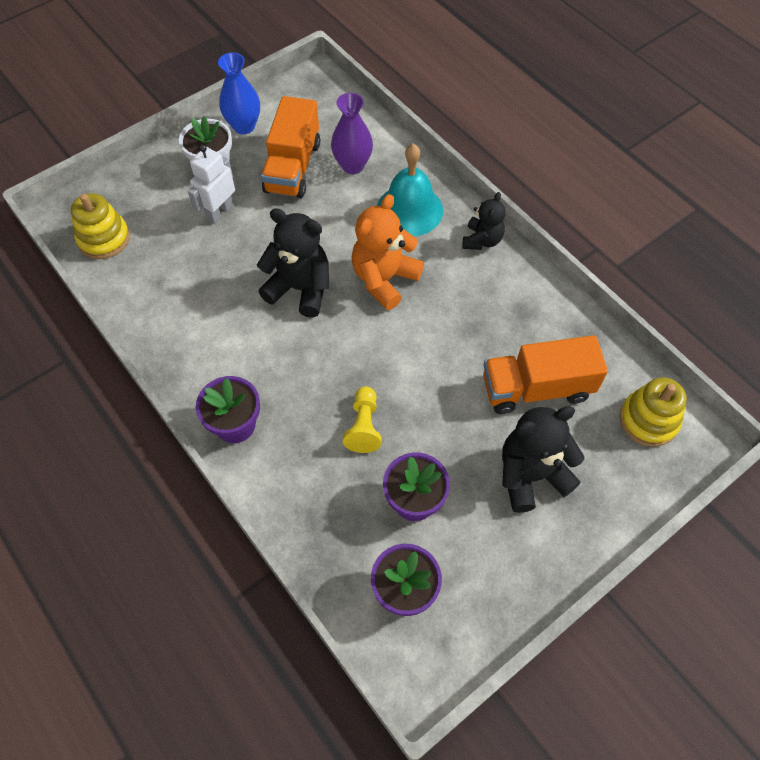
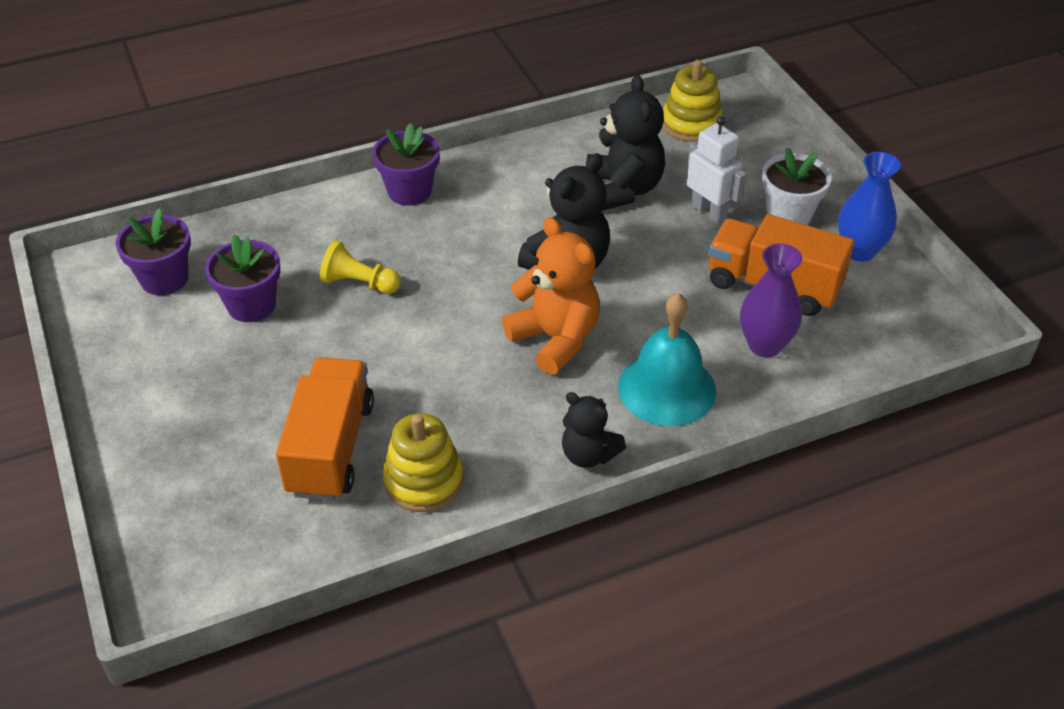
camera: 105 degrees right, 15 degrees down
black teddy bear [502,406,584,513] -> black teddy bear moved to [586,75,665,211]
yellow stacking toy [620,377,687,447] -> yellow stacking toy moved to [383,413,463,512]

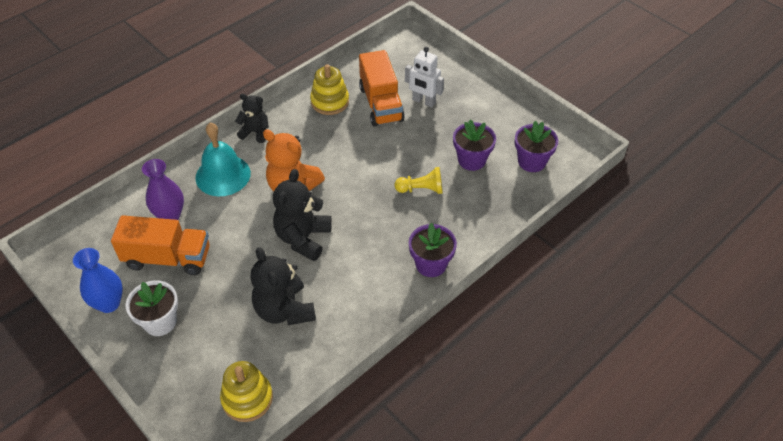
camera: 160 degrees right, 5 degrees up
white robot [687,116,747,225] -> white robot moved to [405,47,444,107]

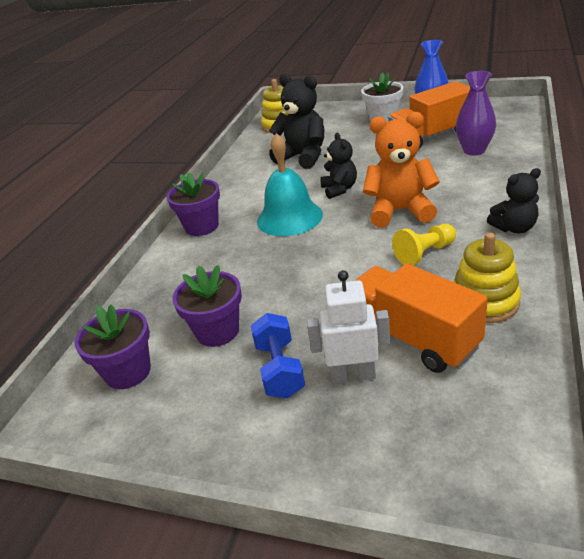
camera: 155 degrees right, 15 degrees down
turquoise bell [195,122,251,196] -> turquoise bell moved to [257,133,323,236]
black teddy bear [273,169,332,261] -> black teddy bear [320,133,357,199], size x0.62
yellow pawn [394,167,443,194] -> yellow pawn moved to [392,224,456,265]
none -> blue dumbbell [250,313,305,398]

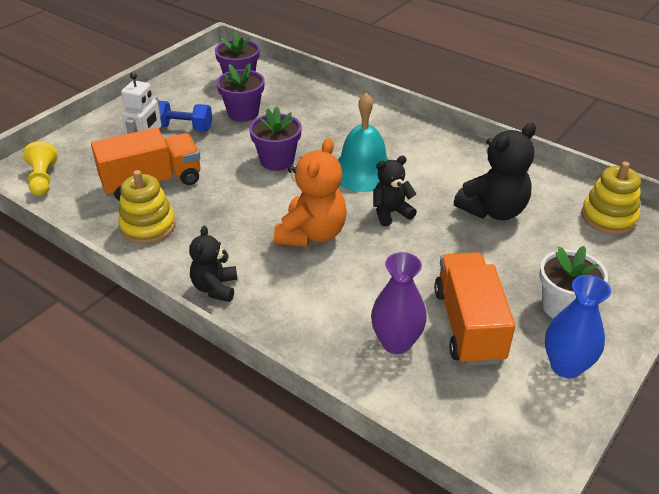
camera: 105 degrees right, 5 degrees up
purple flower pot [167,172,220,236] -> purple flower pot moved to [249,106,302,171]
black teddy bear [320,133,357,199] -> black teddy bear turned 150 degrees clockwise [373,156,417,226]
yellow pawn [392,224,456,265] -> yellow pawn moved to [23,141,57,196]

